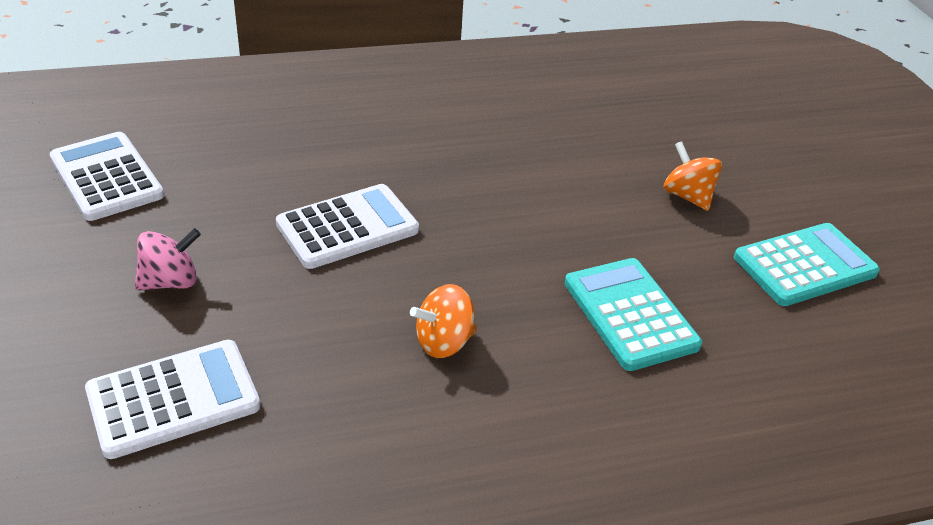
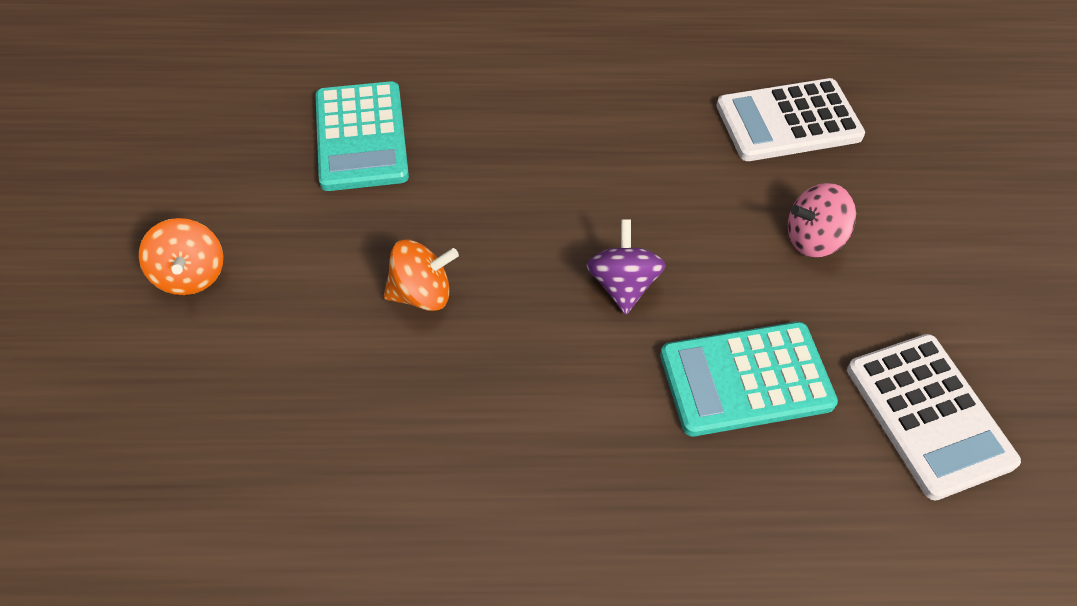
camera: 165 degrees left, 15 degrees up
white calculator [276,184,419,269] -> purple spinning top [586,219,666,315]
orange spinning top [410,284,477,358] -> orange spinning top moved to [384,239,459,311]
turquoise calculator [734,223,880,306] -> turquoise calculator moved to [660,322,838,436]

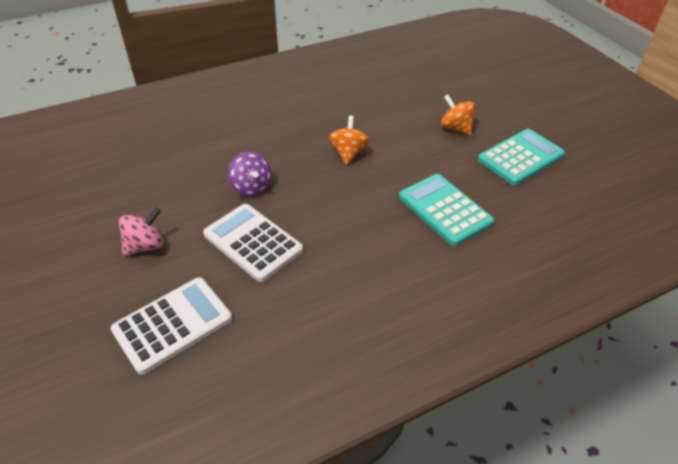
camera: 155 degrees right, 10 degrees down
orange spinning top [384,239,459,311] -> orange spinning top turned 135 degrees clockwise [329,116,369,165]
turquoise calculator [660,322,838,436] -> turquoise calculator moved to [478,129,565,185]
white calculator [847,334,1021,500] -> white calculator moved to [203,204,303,282]

